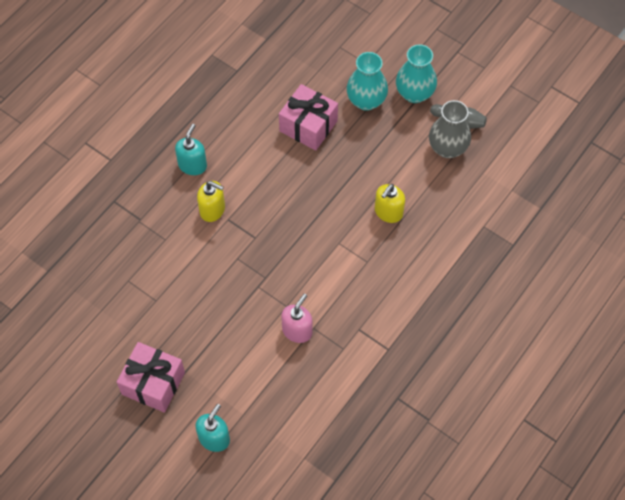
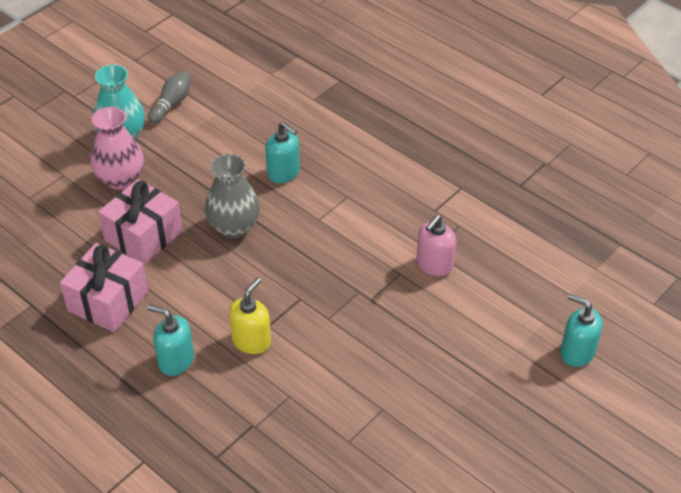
camera: 85 degrees left, 15 degrees down
pink gift [117,342,185,413] -> pink gift moved to [60,243,148,332]
pink soap dispenser [281,294,312,343] -> pink soap dispenser turned 90 degrees counterclockwise [416,215,456,276]
turquoise vase [347,52,388,111] -> pink vase [91,107,144,190]
yellow soap dispenser [375,184,405,223] -> turquoise soap dispenser [265,122,300,183]
grey vase [429,100,471,158] -> grey vase moved to [205,154,260,238]

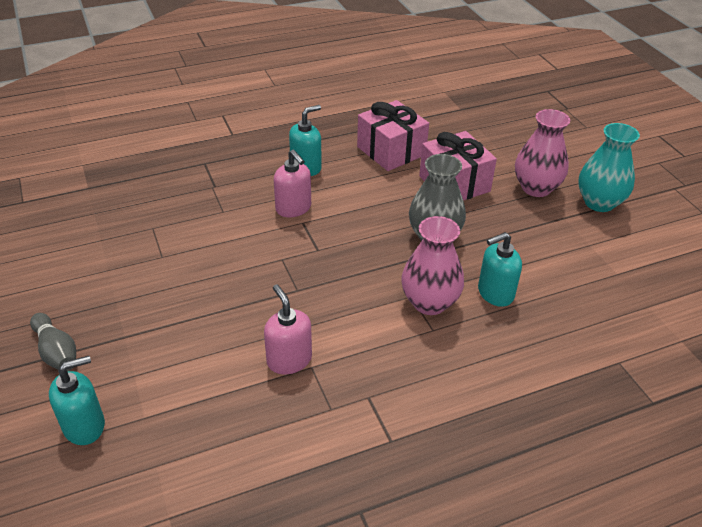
camera: 115 degrees right, 5 degrees down
grey bowling pin [148,71,192,124] -> grey bowling pin moved to [30,313,76,371]
yellow soap dispenser [229,278,271,354] -> pink soap dispenser [274,149,311,217]
none -> pink vase [401,216,464,315]

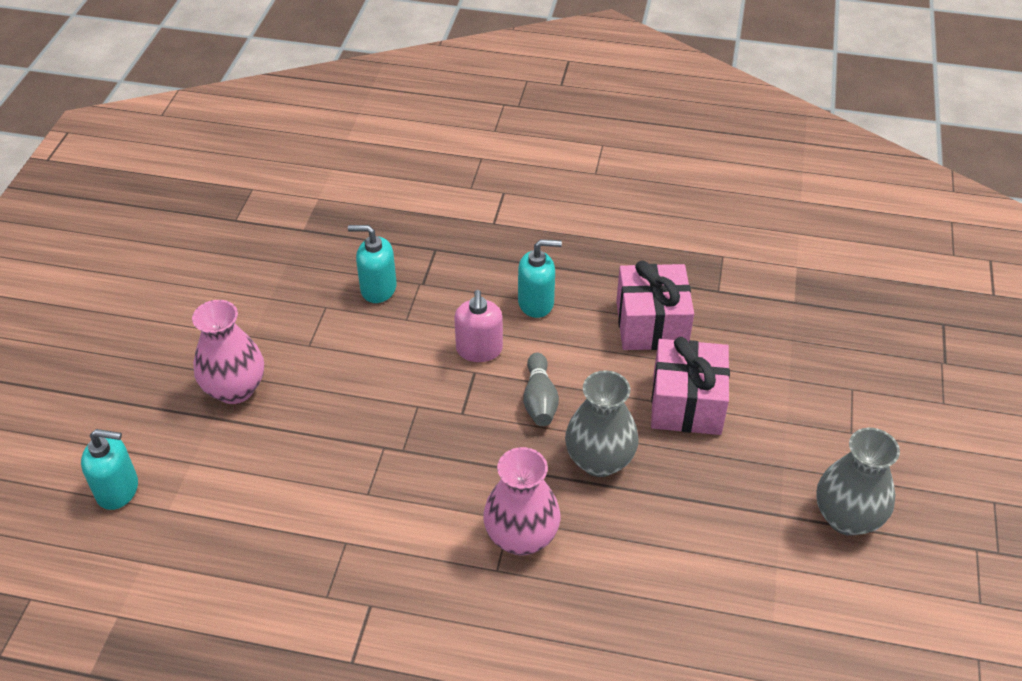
camera: 35 degrees right, 5 degrees up
grey bowling pin [30,313,76,371] -> grey bowling pin moved to [523,353,559,426]
pink soap dispenser [264,284,312,374] -> none
turquoise soap dispenser [478,232,522,307] -> turquoise soap dispenser moved to [348,225,397,303]
pink vase [515,109,570,197] -> pink vase moved to [192,300,264,404]
turquoise vase [578,123,640,212] -> grey vase [816,428,900,536]

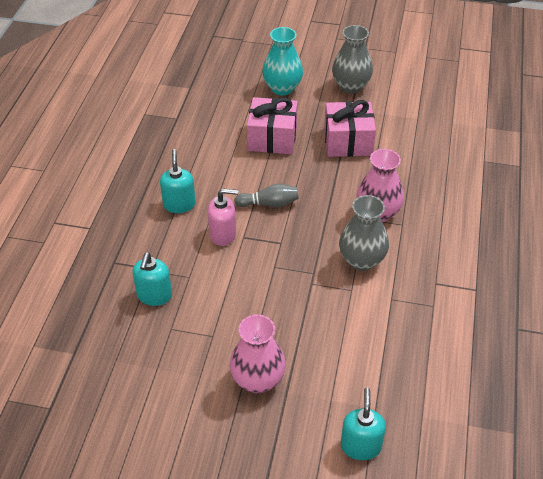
camera: 90 degrees left, 0 degrees up
grey vase [565,370,638,477] -> grey vase moved to [339,195,389,271]
pink gift [616,261,694,350] -> pink gift moved to [324,100,376,157]
none -> turquoise vase [262,27,303,96]

